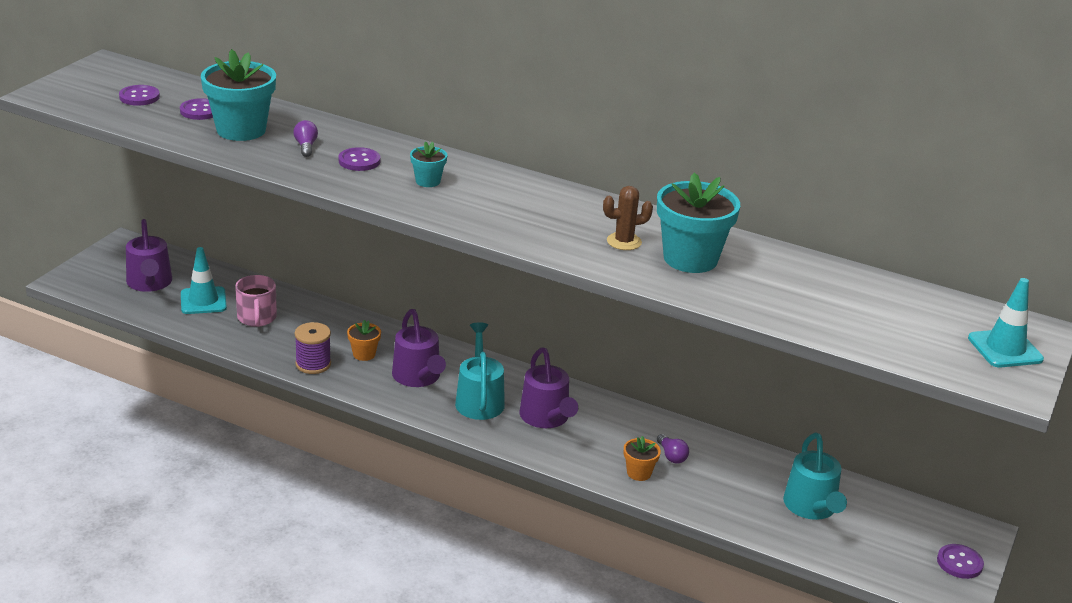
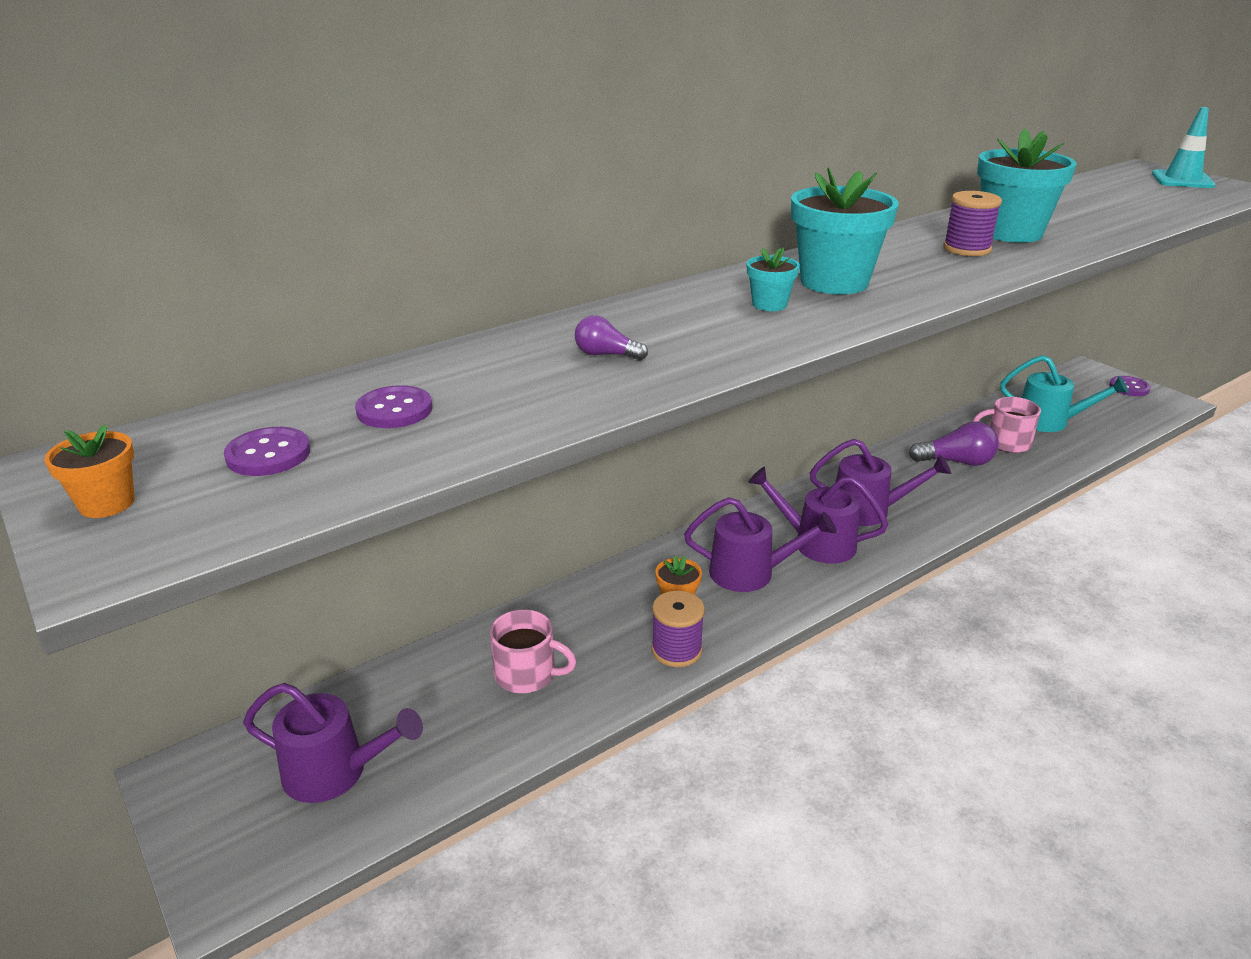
camera: 60 degrees left, 0 degrees up
turquoise traffic cone [181,247,227,314] -> none
turquoise flower pot [201,49,276,141] -> turquoise flower pot moved to [791,167,899,295]
purple button [338,147,380,171] -> none
turquoise watering can [455,322,505,420] -> purple watering can [748,467,888,564]
brown cactus [603,186,653,250] -> purple spool [943,191,1002,256]
orange flower pot [624,436,661,481] -> orange flower pot moved to [44,425,135,518]
purple light bulb [657,434,689,464] -> purple light bulb [909,421,999,466], size x1.75
none -> pink mug [972,397,1041,453]

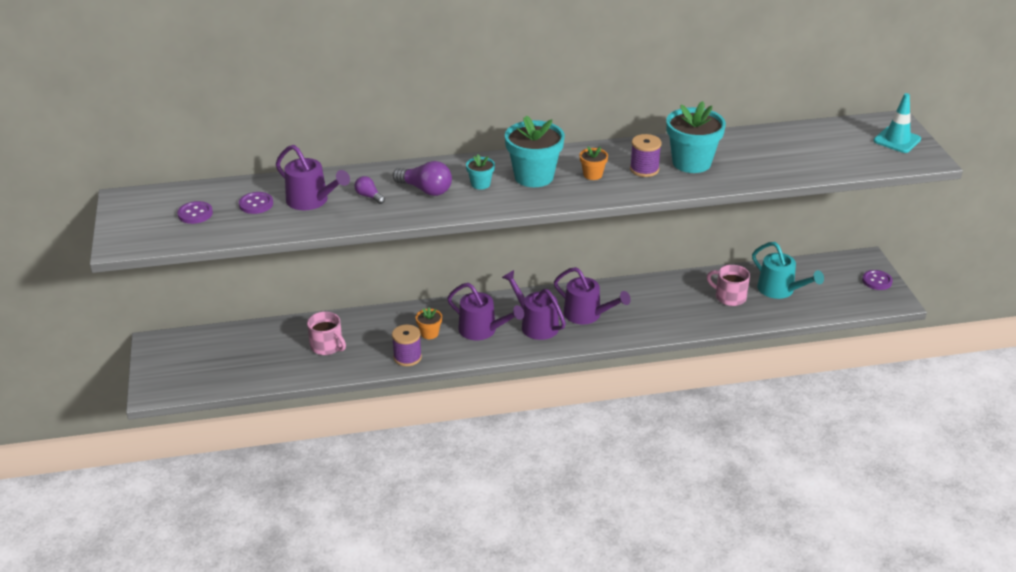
camera: 25 degrees right, 5 degrees up
orange flower pot [44,425,135,518] -> orange flower pot moved to [580,146,608,180]
purple watering can [243,683,423,803] -> purple watering can moved to [276,145,350,210]
purple light bulb [909,421,999,466] -> purple light bulb moved to [393,161,452,196]

